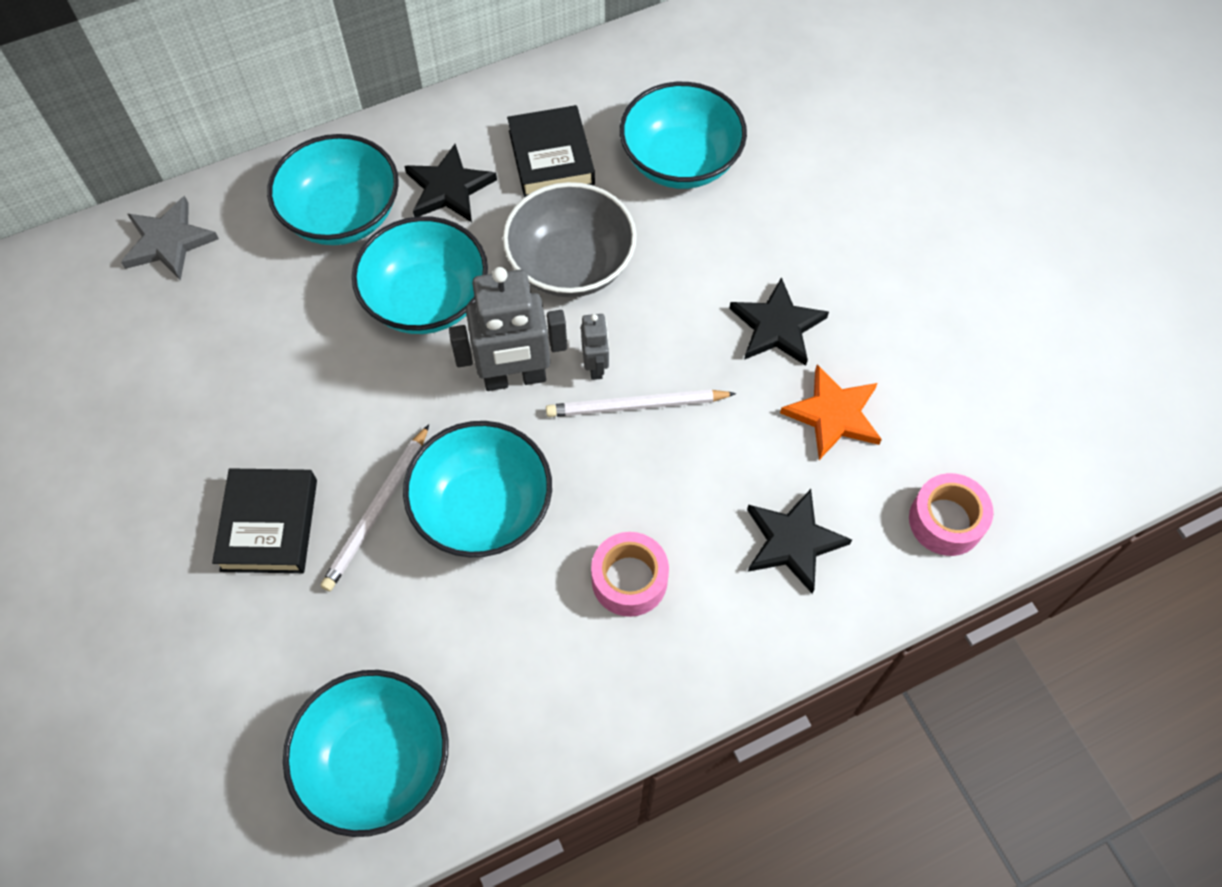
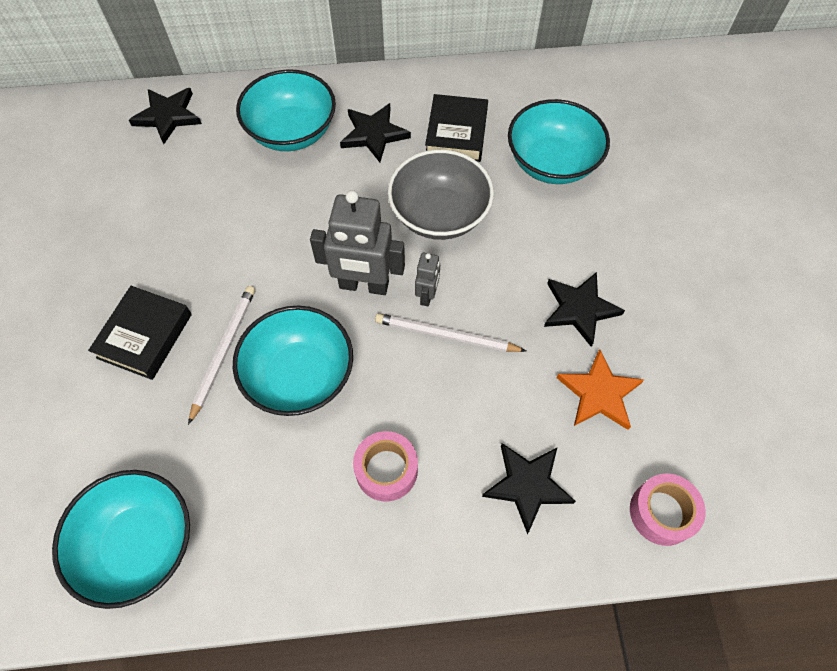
camera: 20 degrees right, 0 degrees up
grey star [121,196,219,281] -> black star [129,88,202,144]
white pencil [320,425,429,591] -> white pencil turned 150 degrees clockwise [188,286,255,425]
turquoise bowl [352,216,488,334] -> none

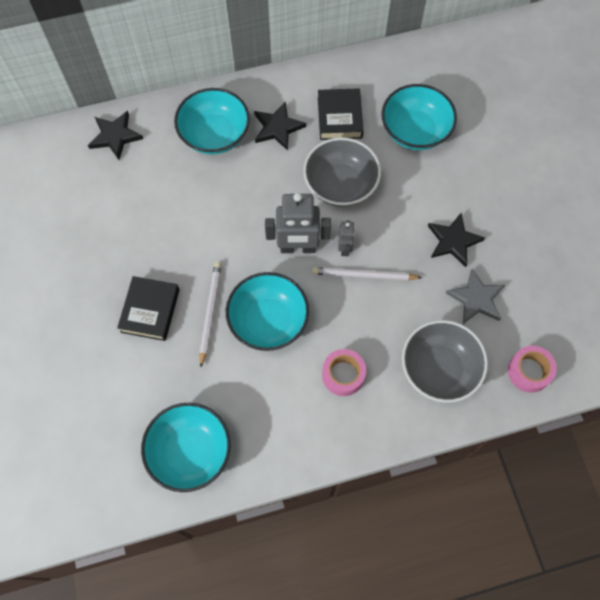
camera: 10 degrees left, 5 degrees up
black star [482,443,576,534] -> grey bowl [402,320,488,403]
orange star [556,349,644,430] -> grey star [446,268,505,324]

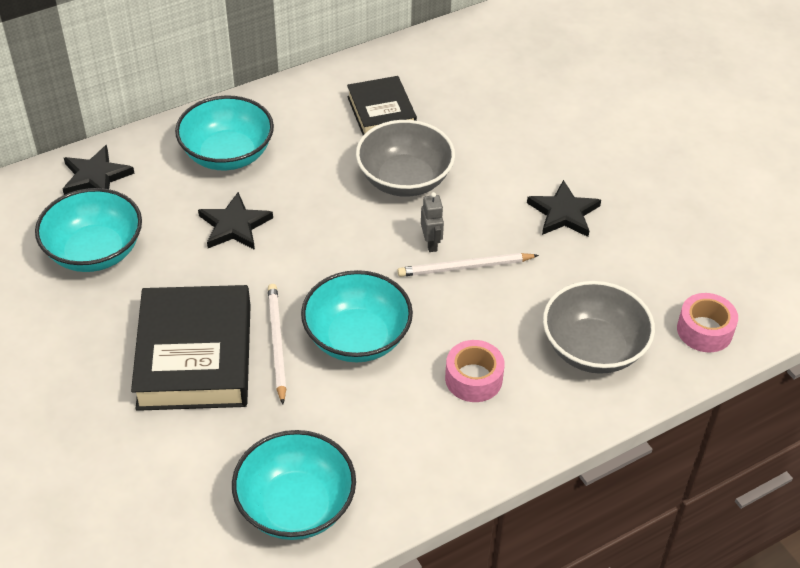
camera: 15 degrees left, 20 degrees down
black book [117,276,180,341] -> black book [131,285,251,411], size x1.68
black star [254,101,306,151] -> black star moved to [198,192,273,250]
grey robot [265,193,331,253] -> none
turquoise bowl [381,84,457,150] -> turquoise bowl moved to [35,188,142,272]
grey star [446,268,505,324] -> none

